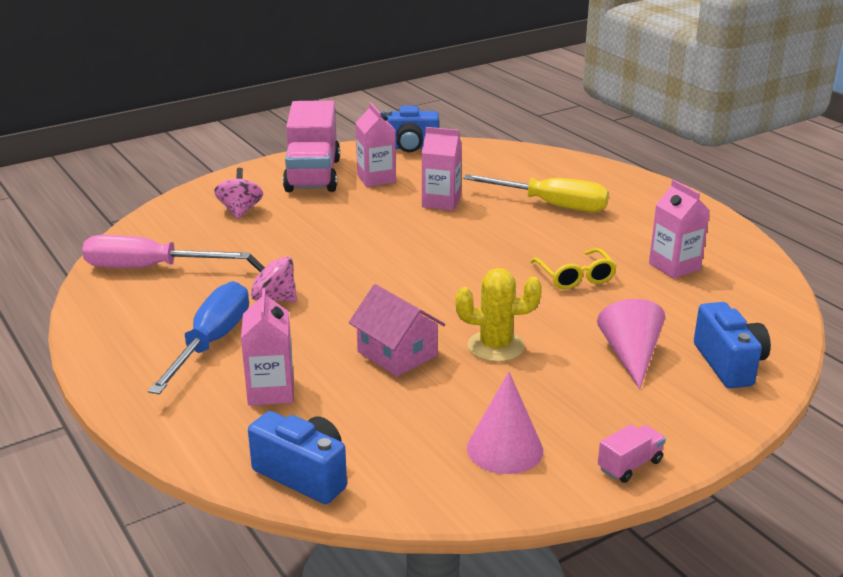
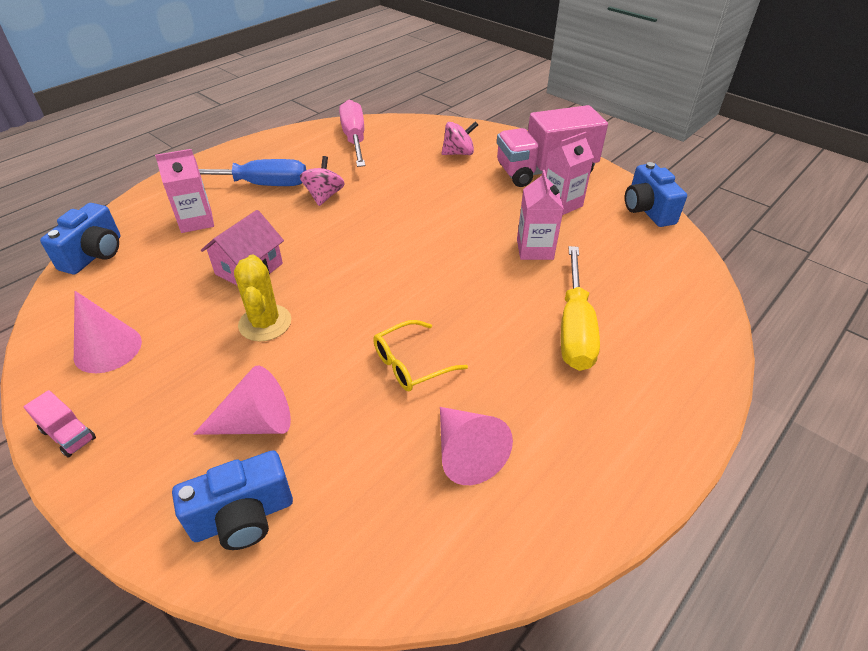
camera: 75 degrees right, 15 degrees up
pink carton [649,179,710,279] -> pink cone [440,407,513,485]

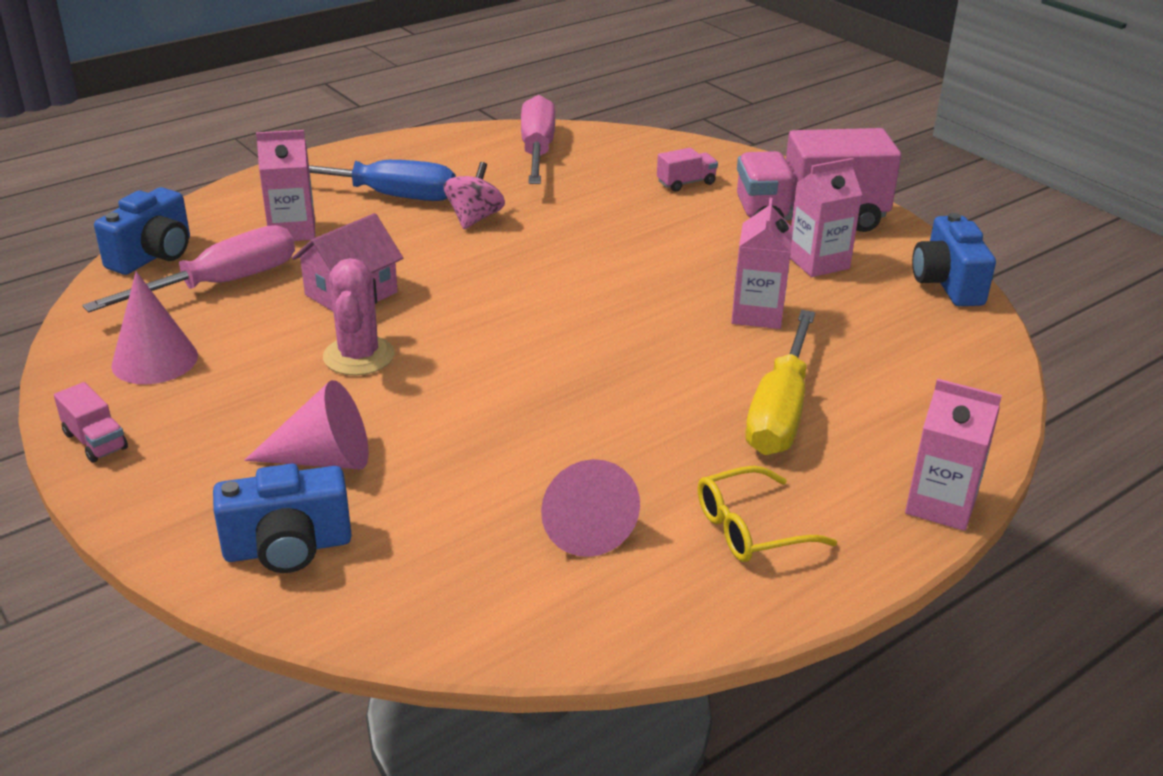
camera: 10 degrees right, 10 degrees down
yellow cactus [234,255,291,341] -> pink cactus [323,258,394,376]
yellow glasses [373,320,468,391] -> yellow glasses moved to [698,466,837,562]
pink spinning top [442,121,478,155] -> pink truck [657,148,718,192]
none -> pink screwdriver [82,225,295,313]
none -> pink carton [905,379,1002,531]

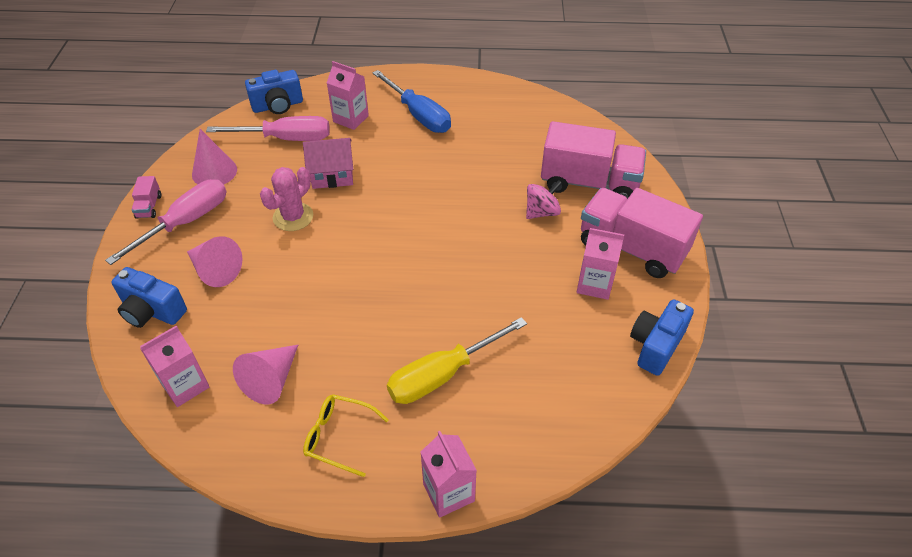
camera: 40 degrees right, 15 degrees up
pink spinning top [444,162,505,229] -> pink spinning top moved to [526,180,562,219]
pink screwdriver [521,95,555,184] -> pink screwdriver moved to [105,179,227,265]
pink truck [657,148,718,192] -> pink truck [541,121,646,199], size x2.43
pink carton [731,198,793,329] -> pink carton moved to [140,326,210,407]

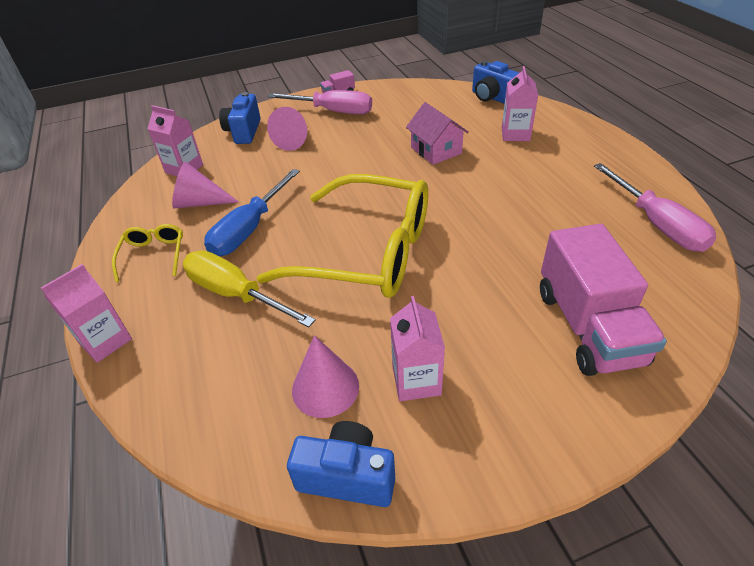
camera: 70 degrees right, 5 degrees down
pink cone [192,129,237,185] -> pink cone moved to [292,335,359,418]
pink screwdriver [206,116,330,141] -> pink screwdriver moved to [594,163,716,252]
pink cactus [260,167,313,231] -> none
blue screwdriver [372,70,451,133] -> blue screwdriver moved to [204,169,300,256]
pink spinning top [526,180,562,219] -> none
pink truck [581,188,703,278] -> none
none -> yellow glasses [257,174,428,298]

